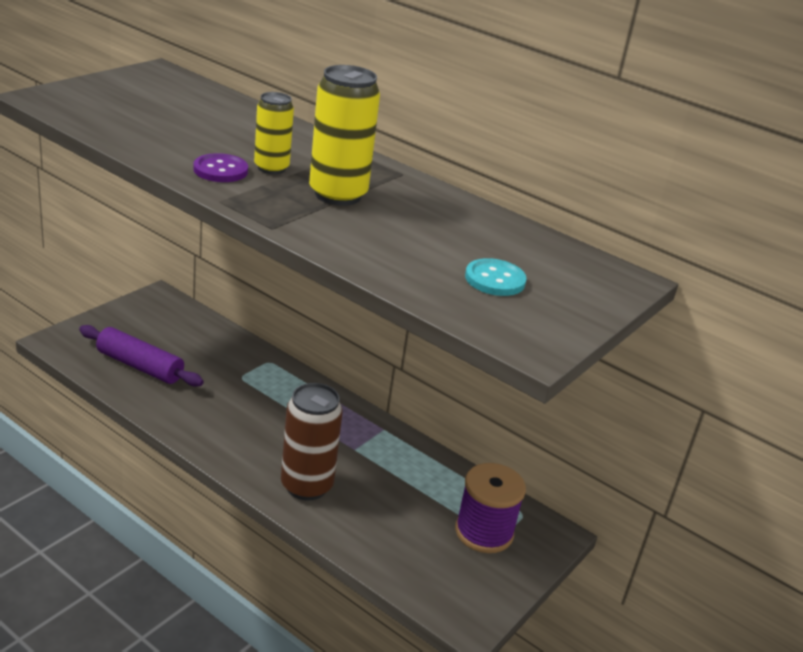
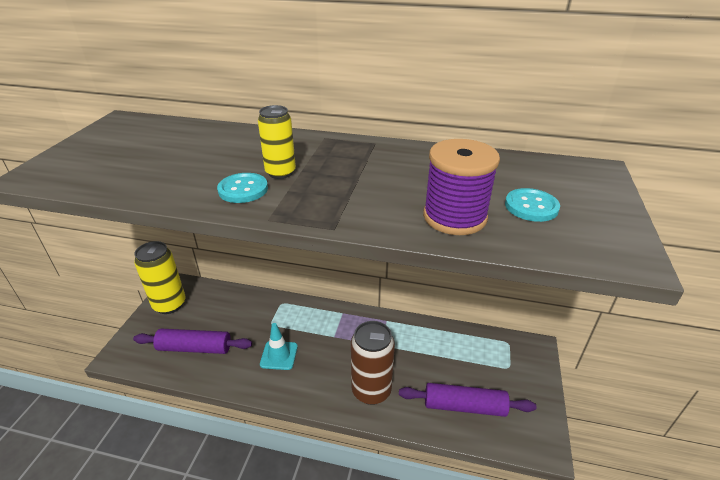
camera: 20 degrees left, 5 degrees up
purple button [193,153,248,182] -> turquoise button [217,173,268,203]
yellow can [309,65,380,206] -> yellow can moved to [134,241,186,314]
purple spool [455,463,526,553] -> purple spool moved to [423,139,500,235]
none -> turquoise traffic cone [260,323,298,370]
none -> purple rolling pin [399,383,536,417]

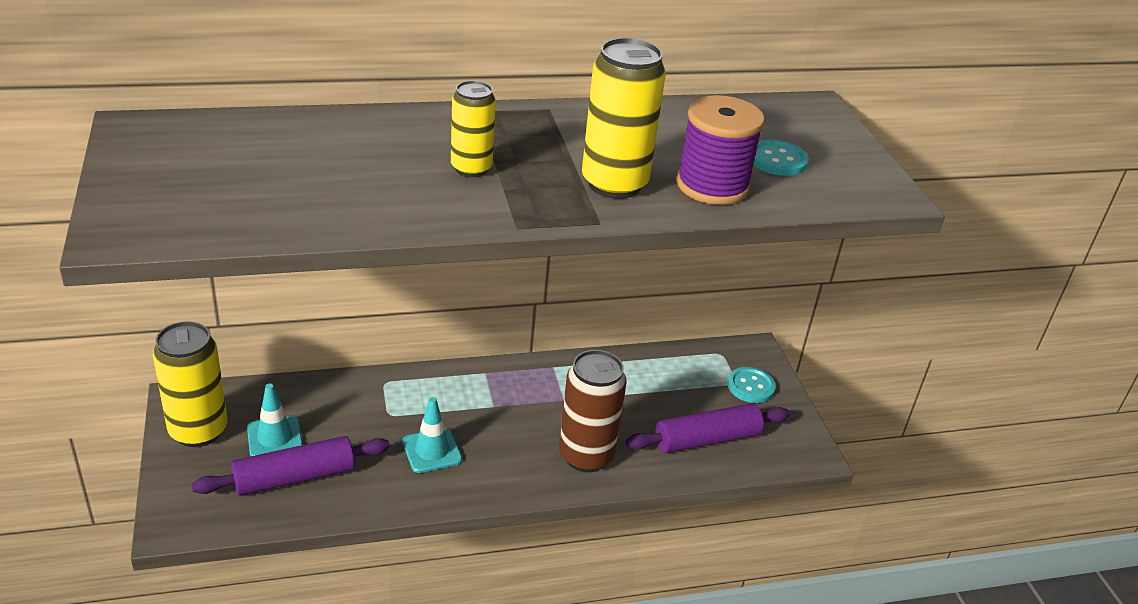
camera: 30 degrees left, 0 degrees up
turquoise button [217,173,268,203] -> turquoise button moved to [727,367,776,403]
none -> turquoise traffic cone [247,384,303,456]
none -> yellow can [582,38,666,199]

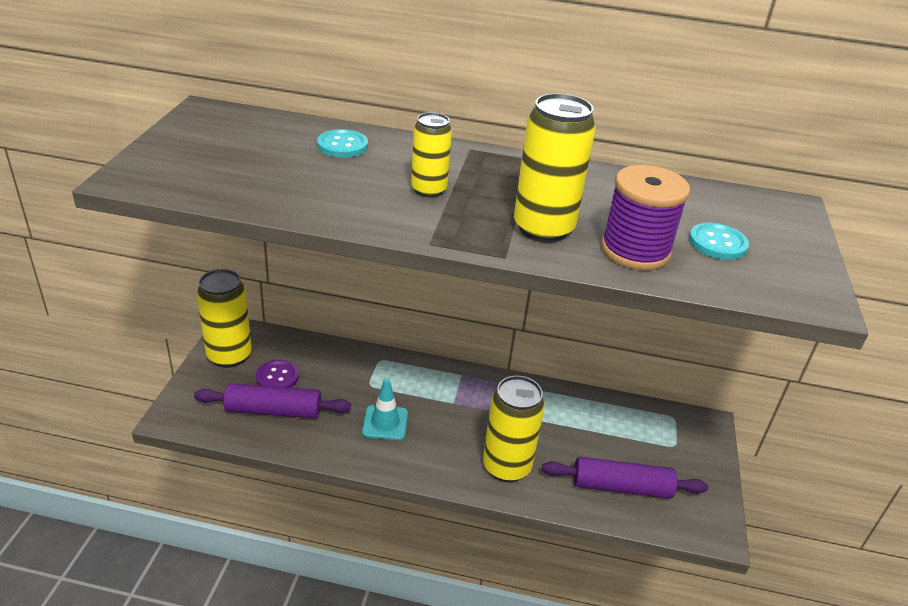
camera: 25 degrees right, 0 degrees up
turquoise traffic cone [247,384,303,456] -> purple button [256,360,299,388]
brown can [559,350,627,472] -> yellow can [483,376,545,482]
turquoise button [727,367,776,403] -> turquoise button moved to [317,129,368,158]

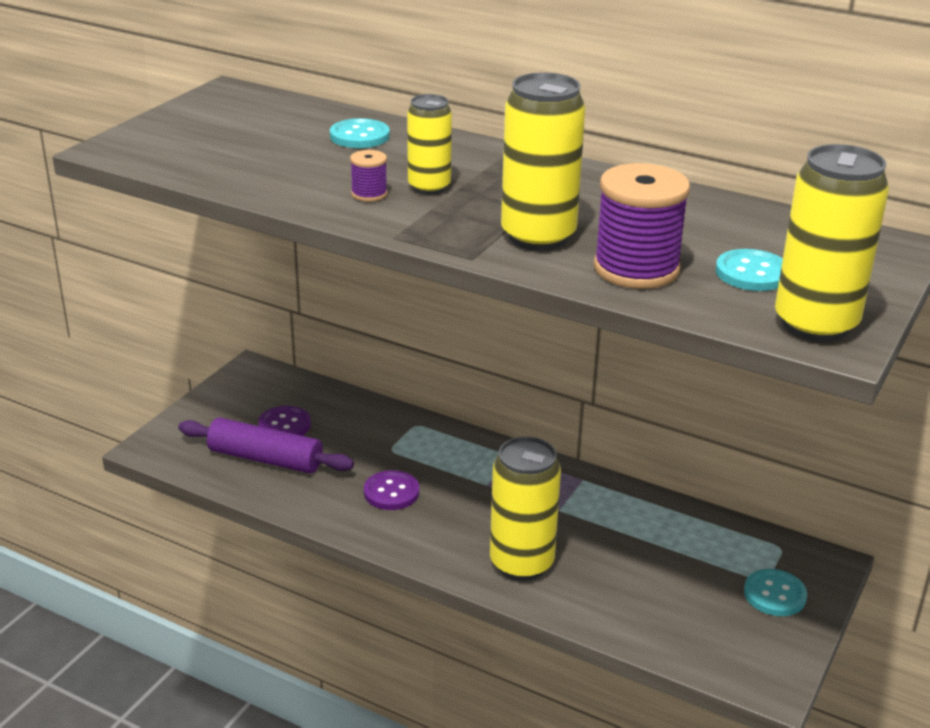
camera: 20 degrees right, 5 degrees down
yellow can [197,269,252,368] -> yellow can moved to [775,144,889,342]
turquoise traffic cone [362,378,408,440] -> purple button [364,470,419,510]
purple rolling pin [542,457,708,499] -> none
none -> purple spool [350,150,388,202]
none -> turquoise button [744,569,807,616]

